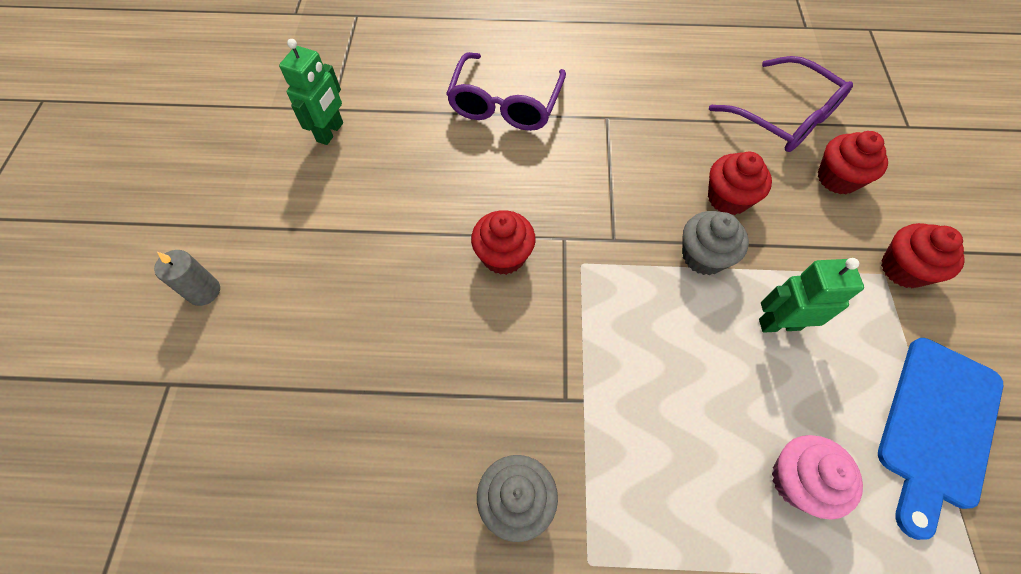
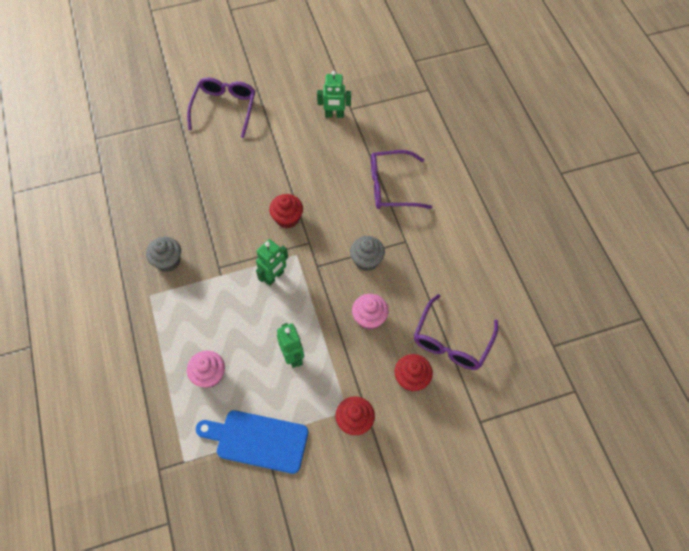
camera: 70 degrees right, 0 degrees up
grey candle [154,250,220,306] -> purple glasses [187,77,255,138]
grey cupcake [682,211,749,275] -> grey cupcake moved to [350,236,385,271]
red cupcake [708,152,772,215] -> pink cupcake [352,294,389,330]
none -> green robot [256,239,288,286]

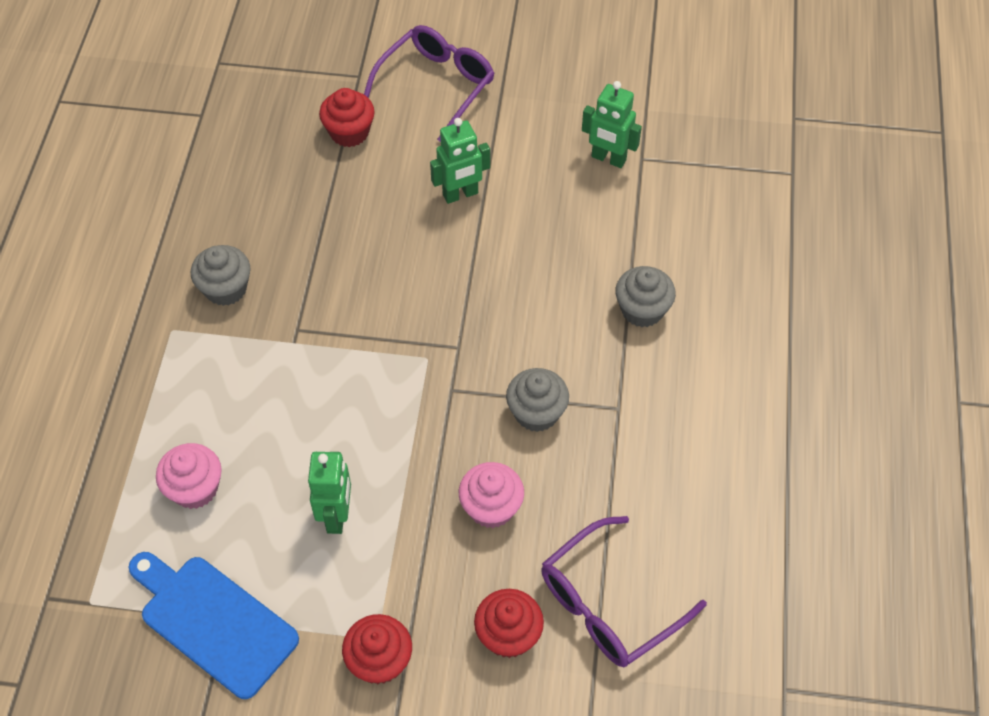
camera: 25 degrees right, 5 degrees down
green robot [256,239,288,286] -> green robot moved to [430,118,490,204]
red cupcake [269,194,303,228] -> red cupcake moved to [319,88,375,147]
purple glasses [371,150,432,209] -> grey cupcake [615,266,676,327]

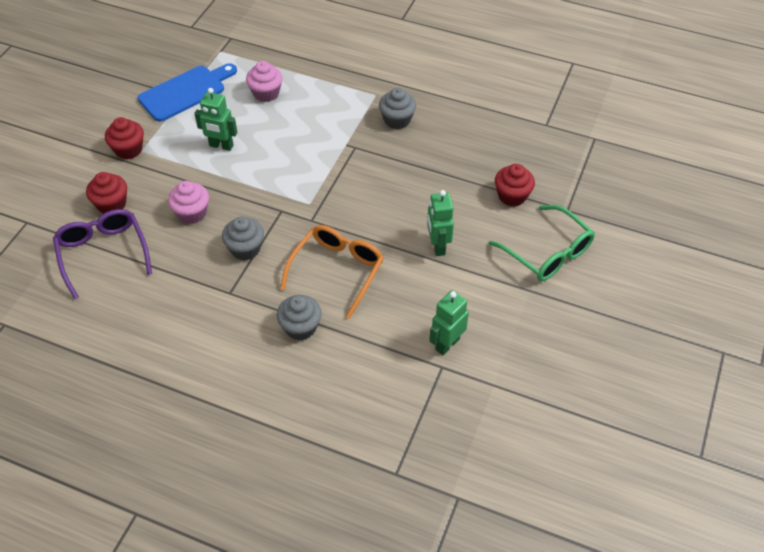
camera: 105 degrees right, 5 degrees down
purple glasses [364,25,495,142] -> green glasses [489,205,595,281]
none -> orange glasses [280,225,384,319]

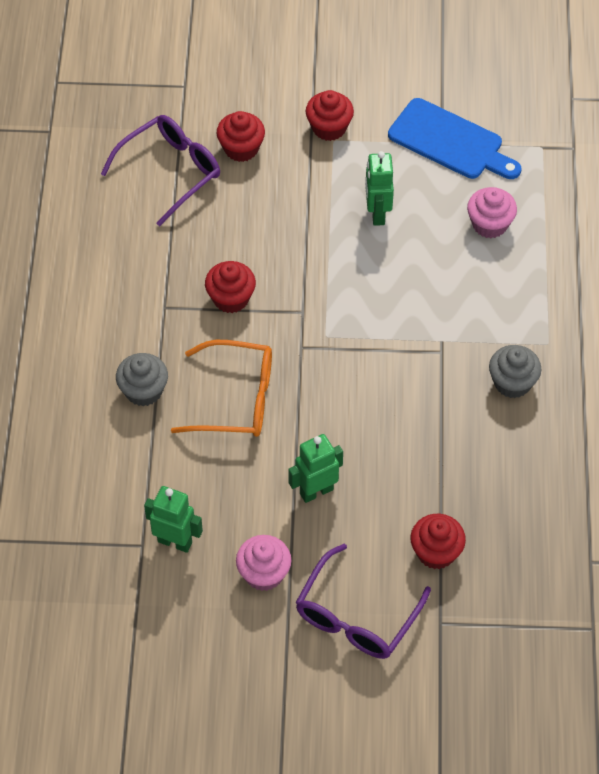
camera: 70 degrees right, 5 degrees up
pink cupcake [168,181,209,224] -> pink cupcake moved to [236,535,292,591]
grey cupcake [222,217,264,260] -> red cupcake [205,261,256,313]
green glasses [489,205,595,281] -> purple glasses [295,544,431,659]

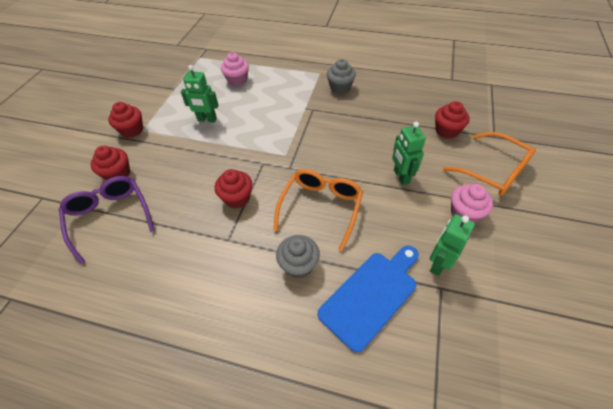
camera: 75 degrees left, 5 degrees down
purple glasses [295,544,431,659] -> orange glasses [443,132,536,196]
blue cutting board [388,98,521,179] -> blue cutting board moved to [318,245,419,353]

